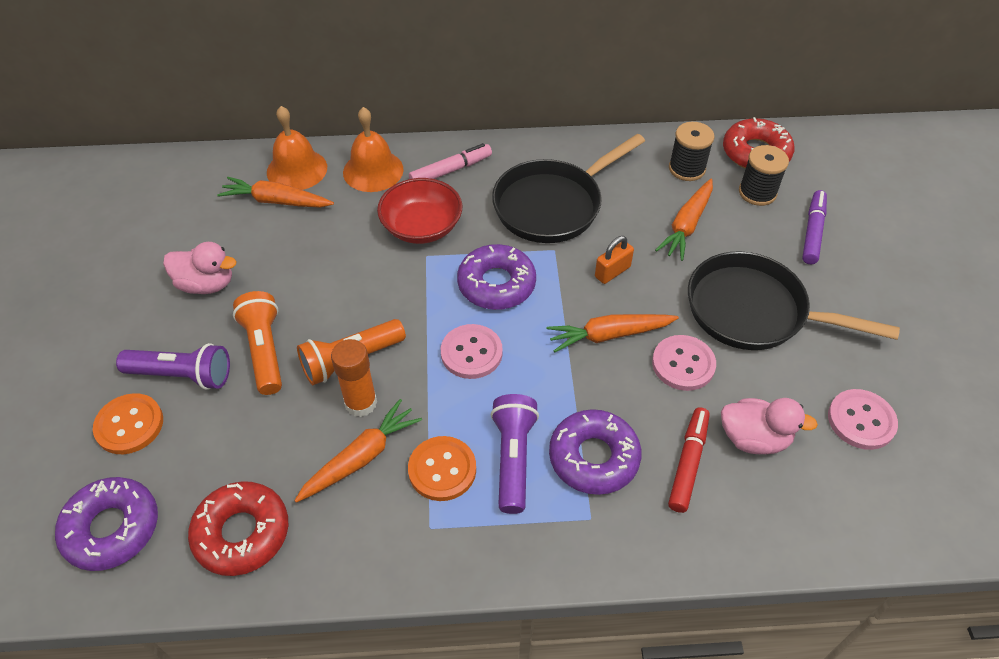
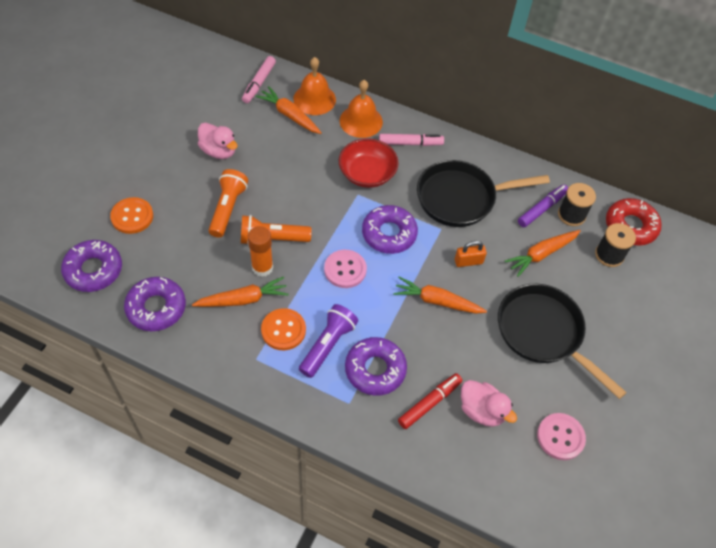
camera: 25 degrees right, 5 degrees up
purple flashlight [116,343,230,390] -> none
red donut [188,481,288,576] -> purple donut [124,277,186,331]
pink button [652,335,716,391] -> none
purple marker [802,190,827,264] -> purple marker moved to [518,184,568,227]
none -> pink marker [242,56,276,103]

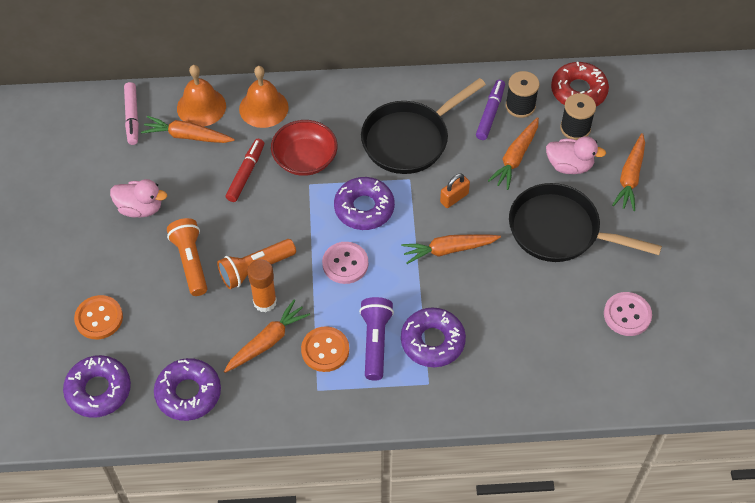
camera: 25 degrees left, 0 degrees up
pink marker [379,134,444,146] -> none
red marker [398,373,462,429] -> red marker moved to [226,139,264,202]
pink duck [461,380,517,427] -> pink duck moved to [546,136,606,174]
none -> orange carrot [612,133,645,211]

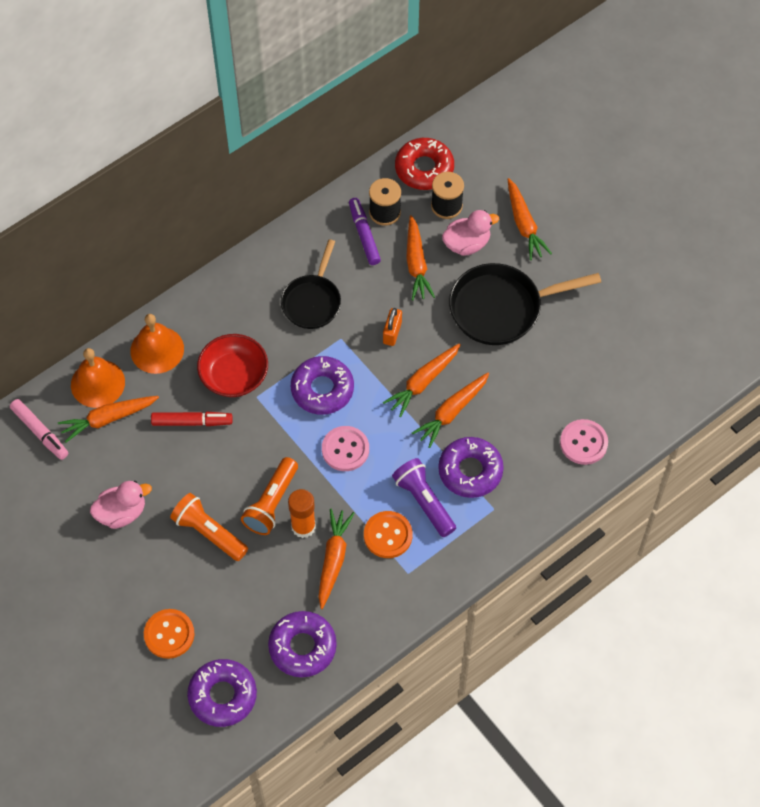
camera: 35 degrees left, 5 degrees up
red marker [226,139,264,202] -> red marker turned 105 degrees clockwise [151,412,233,426]
black pan [361,78,486,174] -> black pan [281,239,341,329], size x0.66
pink button [604,292,652,336] -> pink button moved to [560,419,608,465]
none -> orange carrot [412,373,489,448]

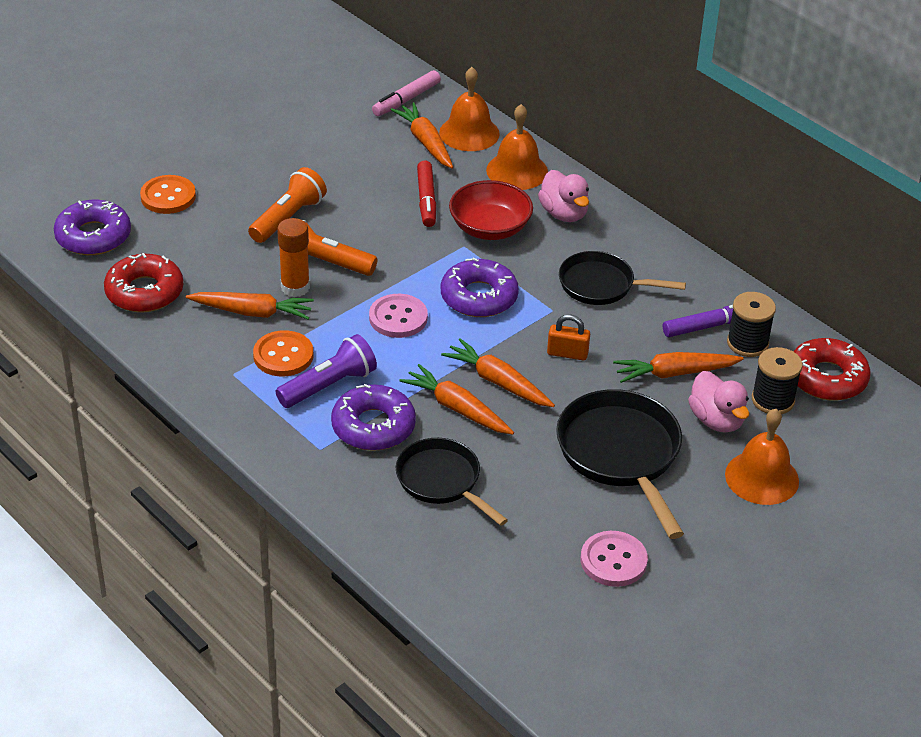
camera: 85 degrees right, 20 degrees down
pink duck [90,481,152,529] -> pink duck moved to [538,170,589,222]
purple donut [268,611,337,677] -> red donut [104,253,184,312]
orange carrot [507,178,552,260] -> orange bell [725,409,799,505]
pink button [560,419,608,465] -> pink button moved to [581,531,648,587]
none -> black pan [396,438,508,526]

